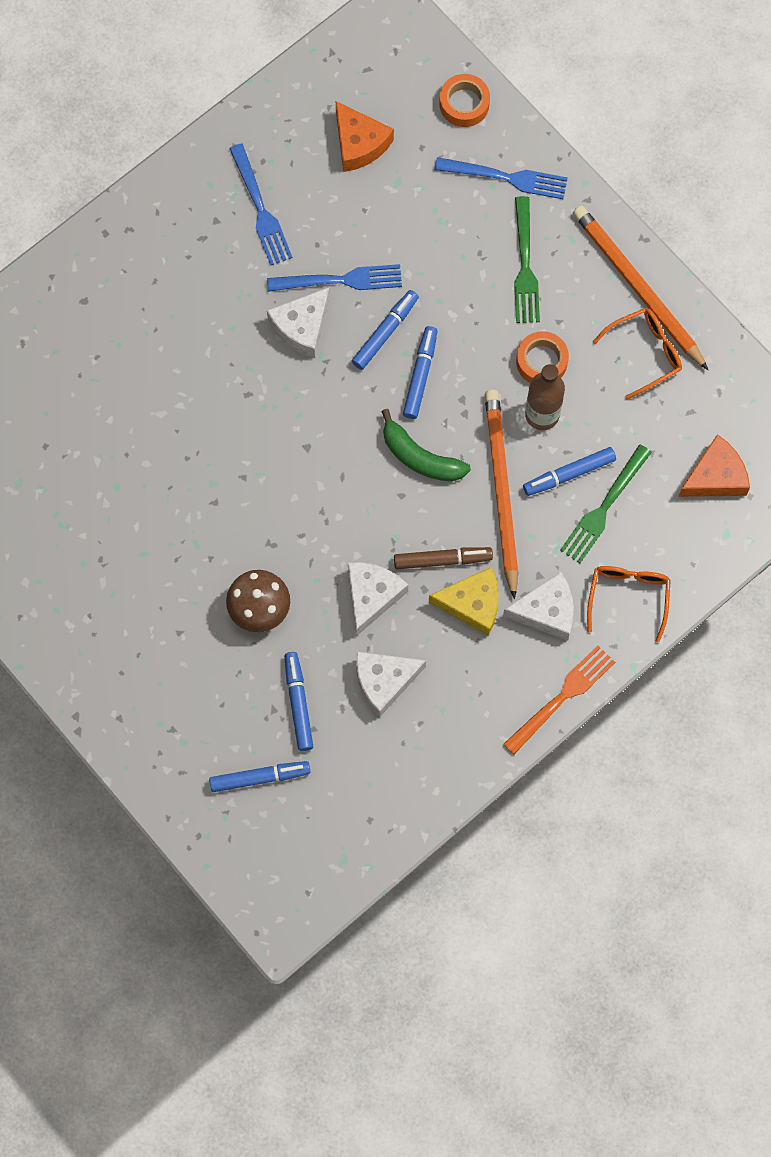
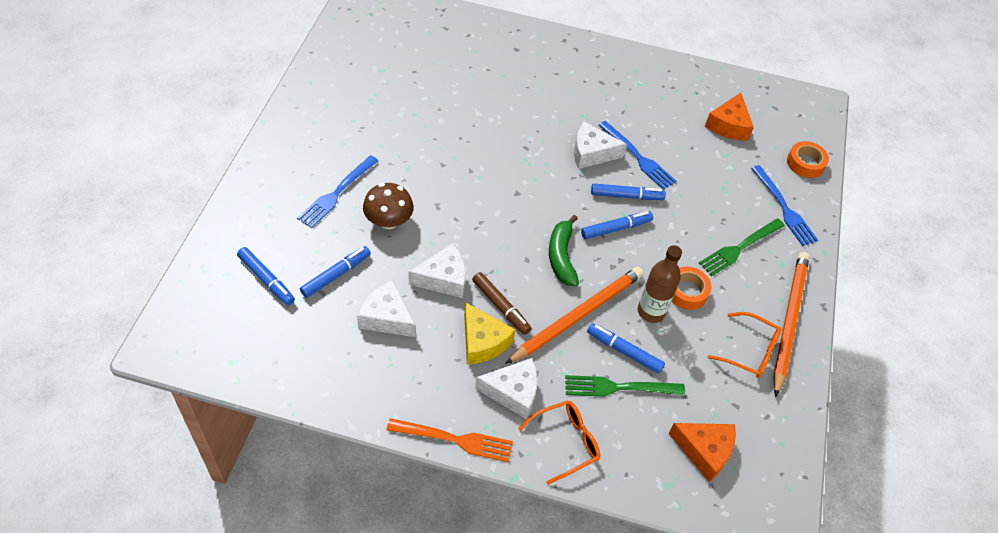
camera: 50 degrees right, 20 degrees down
blue fork [229,143,293,265] -> blue fork moved to [297,155,378,228]
white cheese [503,572,574,641] -> white cheese turned 45 degrees counterclockwise [475,358,537,419]

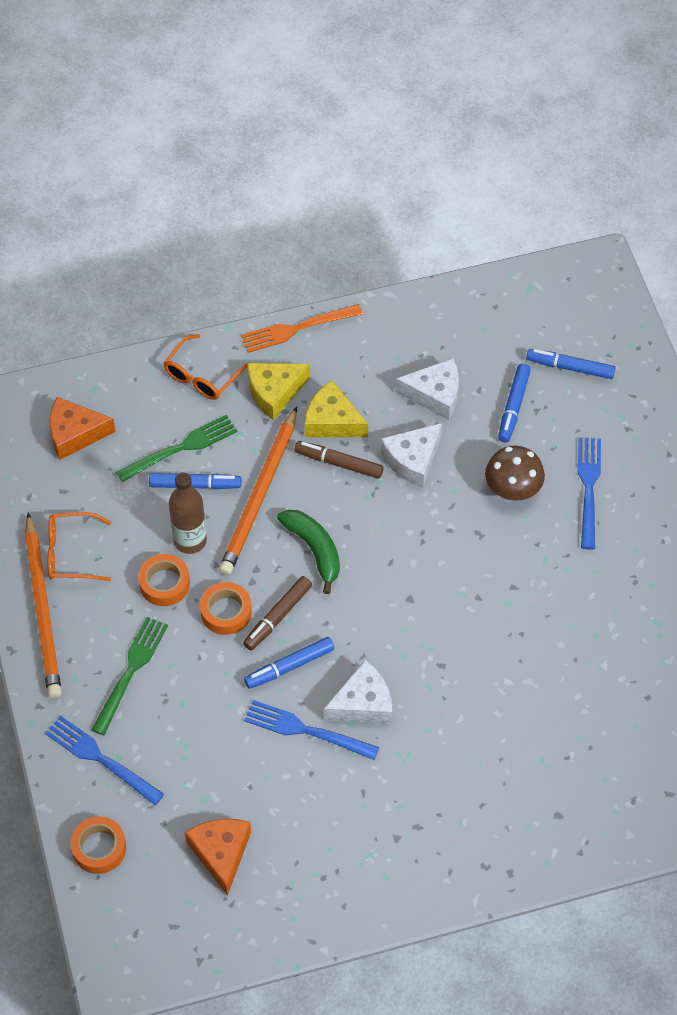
camera: 155 degrees right, 5 degrees up
white cheese [475,358,537,419] -> yellow cheese [247,363,310,420]
blue marker [581,211,653,239] -> brown marker [243,576,312,650]
none -> orange tape [200,582,252,635]

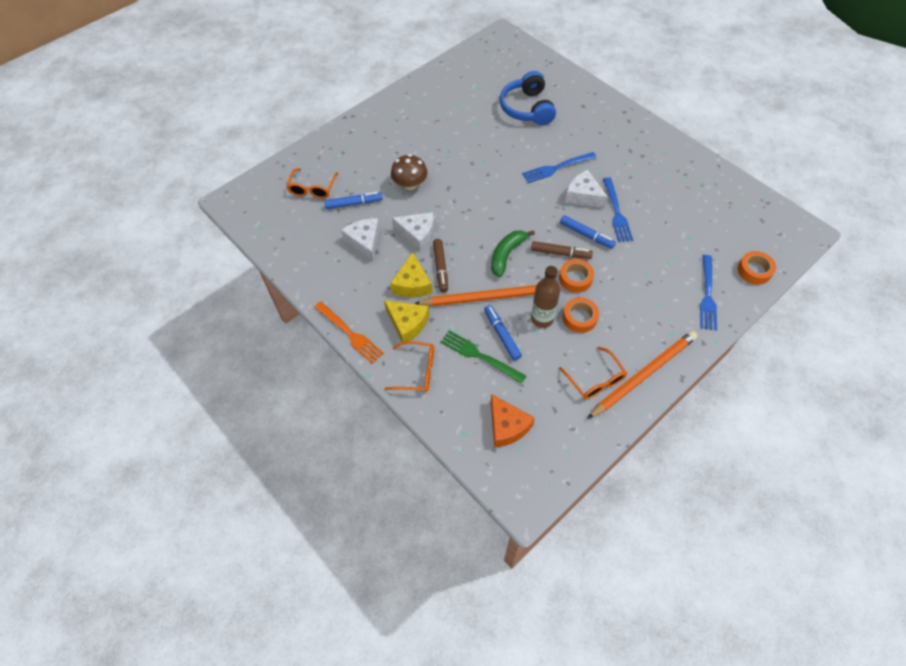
camera: 115 degrees left, 0 degrees up
green fork [91,617,168,735] -> none
orange cheese [185,819,251,896] -> none
blue marker [526,349,615,379] -> orange glasses [287,168,338,199]
blue fork [578,437,601,550] -> blue fork moved to [522,152,597,183]
none -> blue headphones [500,71,556,125]

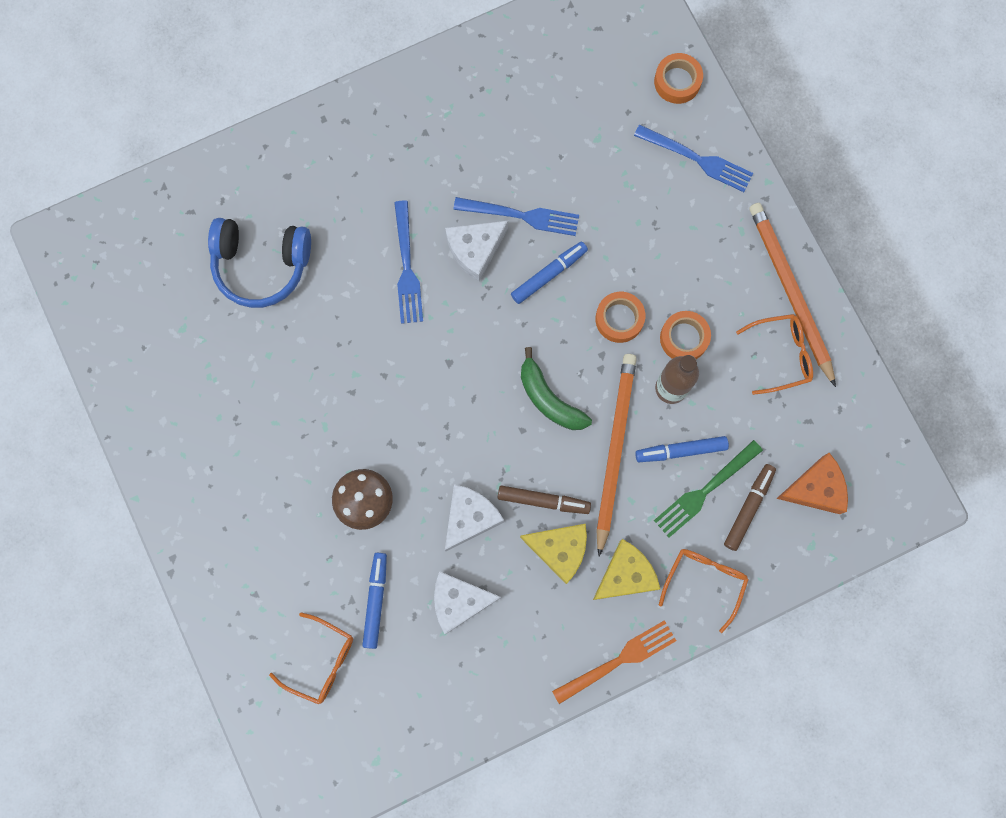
camera: 75 degrees left, 20 degrees up
brown marker [531,241,593,259] -> brown marker moved to [724,464,776,551]

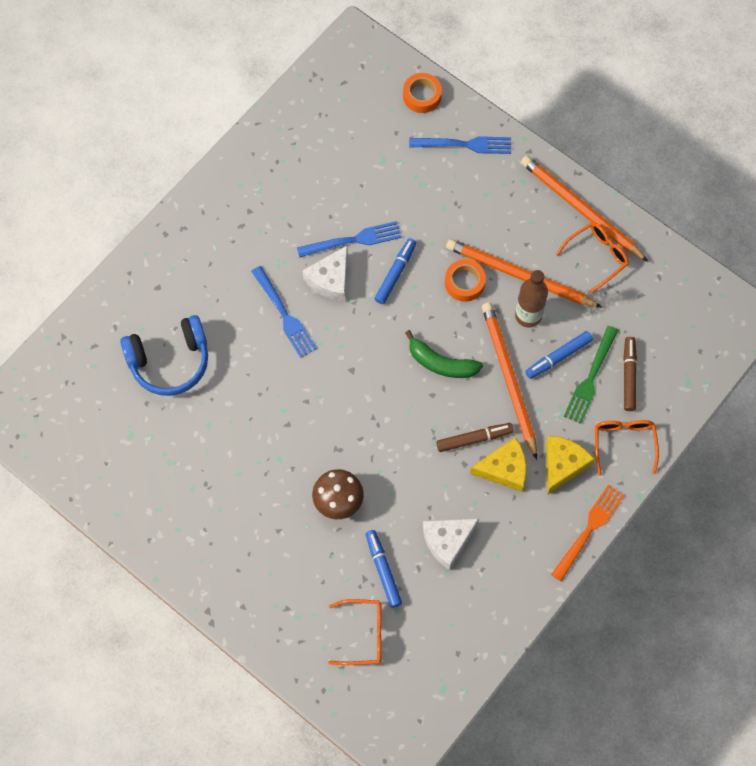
camera: 25 degrees left, 10 degrees down
white cheese [445,484,504,551] -> none
orange tape [660,311,711,359] -> orange pencil [446,239,602,308]
orange cheese [776,453,848,514] -> none

